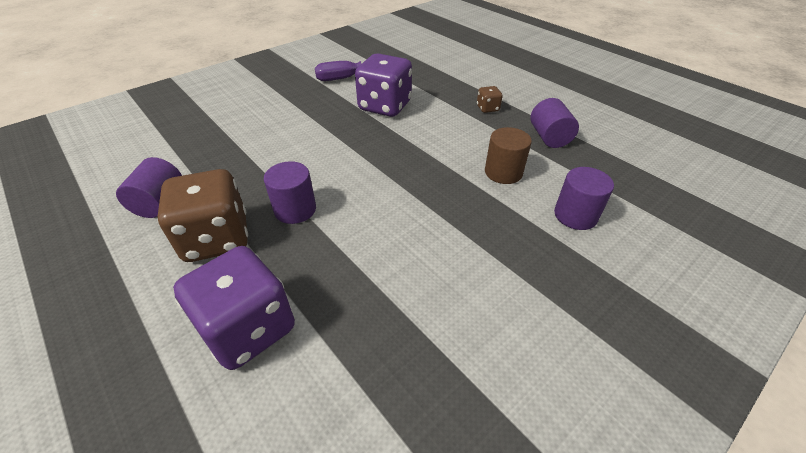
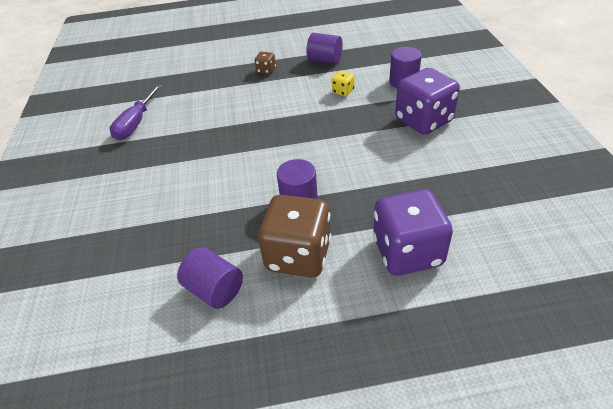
camera: 55 degrees left, 0 degrees up
purple dice [355,53,412,117] -> purple dice moved to [395,68,460,135]
brown cylinder [485,127,532,184] -> yellow dice [332,71,355,96]

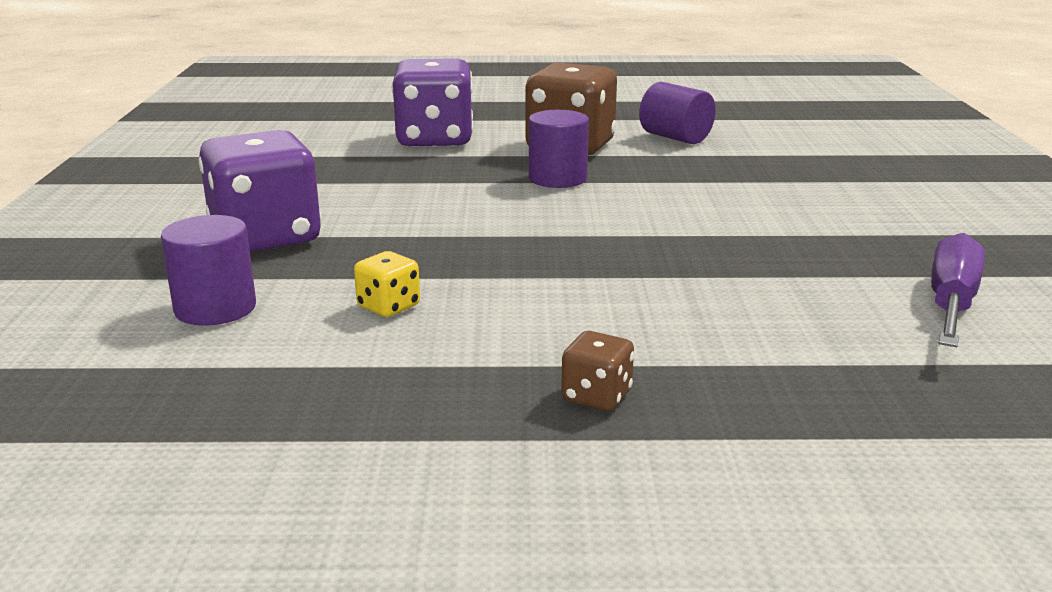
camera: 175 degrees left, 20 degrees down
purple cylinder [306,33,343,64] -> none

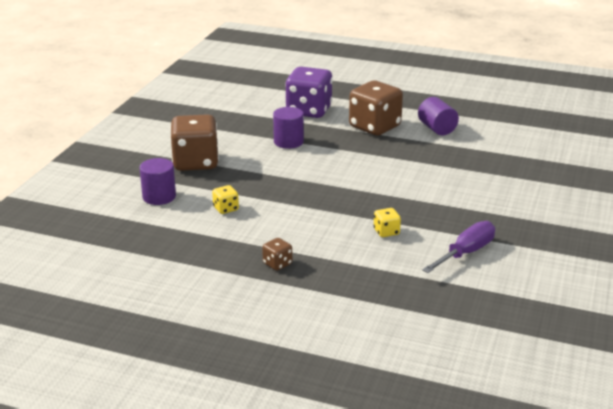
camera: 20 degrees right, 5 degrees up
purple dice [198,130,321,252] -> brown dice [170,114,219,171]
purple cylinder [529,110,589,188] -> purple cylinder moved to [273,107,304,149]
none -> yellow dice [374,208,401,237]

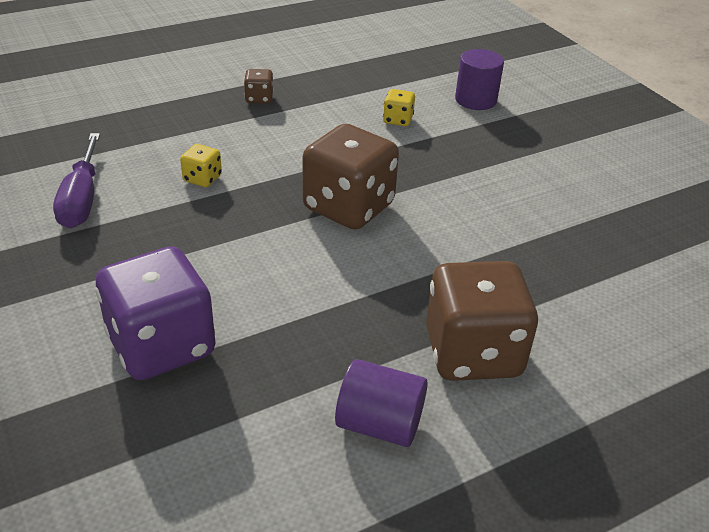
camera: 130 degrees right, 10 degrees up
brown dice [170,114,219,171] -> brown dice moved to [303,124,399,230]
purple cylinder [273,107,304,149] -> none
purple dice [285,67,333,118] -> purple dice moved to [95,246,216,380]

